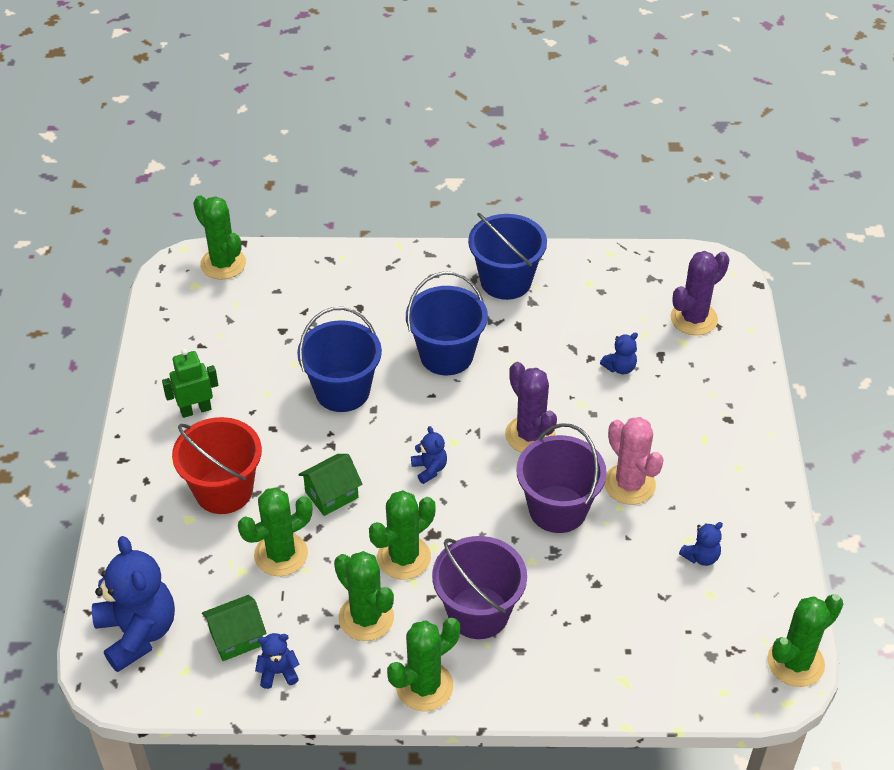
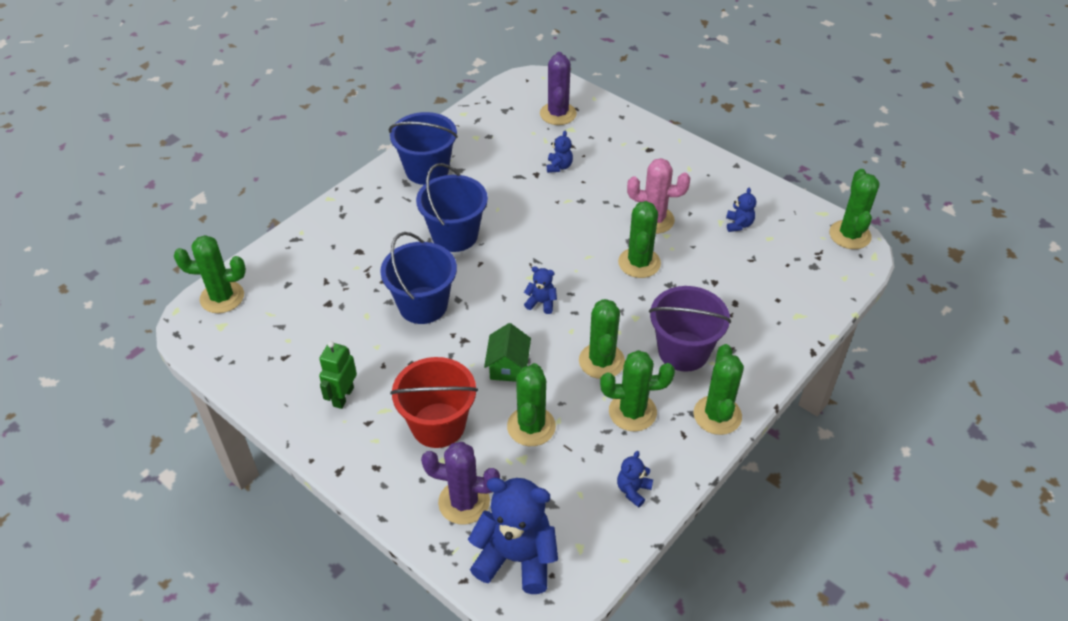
camera: 50 degrees left, 0 degrees up
green house [202,595,266,661] -> none
purple cactus [505,362,557,453] -> purple cactus moved to [421,442,500,525]
purple bucket [516,423,607,533] -> green cactus [618,201,661,278]

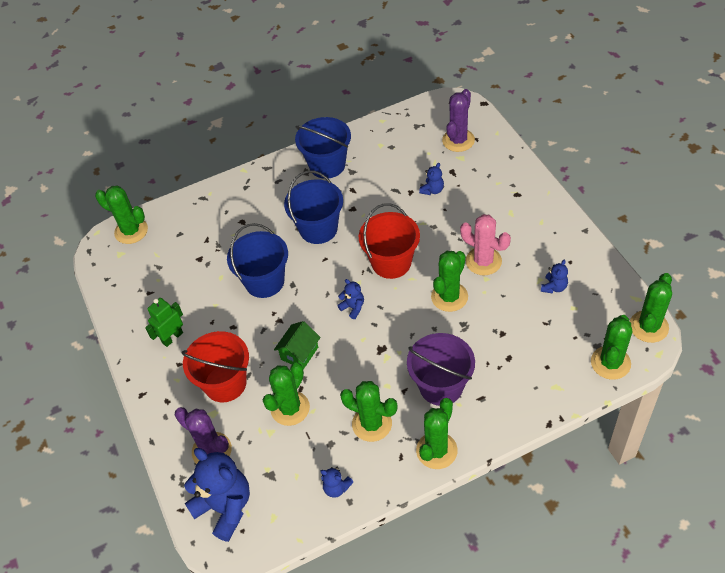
camera: 30 degrees right, 5 degrees up
green cactus [579,299,625,379] -> green cactus moved to [591,315,632,380]
blue teddy bear [617,451,653,508] -> blue teddy bear turned 120 degrees counterclockwise [320,467,353,498]
none -> red bucket [359,204,420,279]

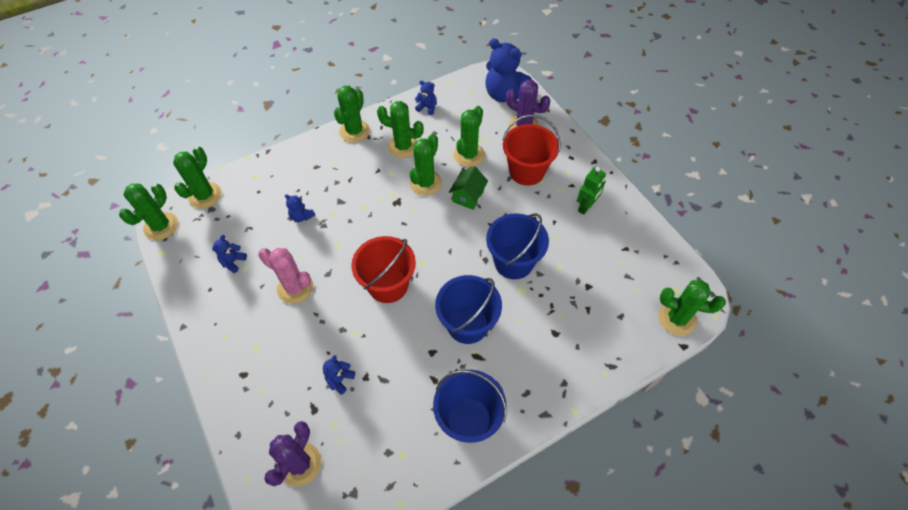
camera: 170 degrees right, 5 degrees up
blue teddy bear [337,279,364,319] -> blue teddy bear moved to [285,194,315,222]
purple bucket [407,333,475,406] -> none
green cactus [431,251,468,312] -> green cactus moved to [409,134,442,196]

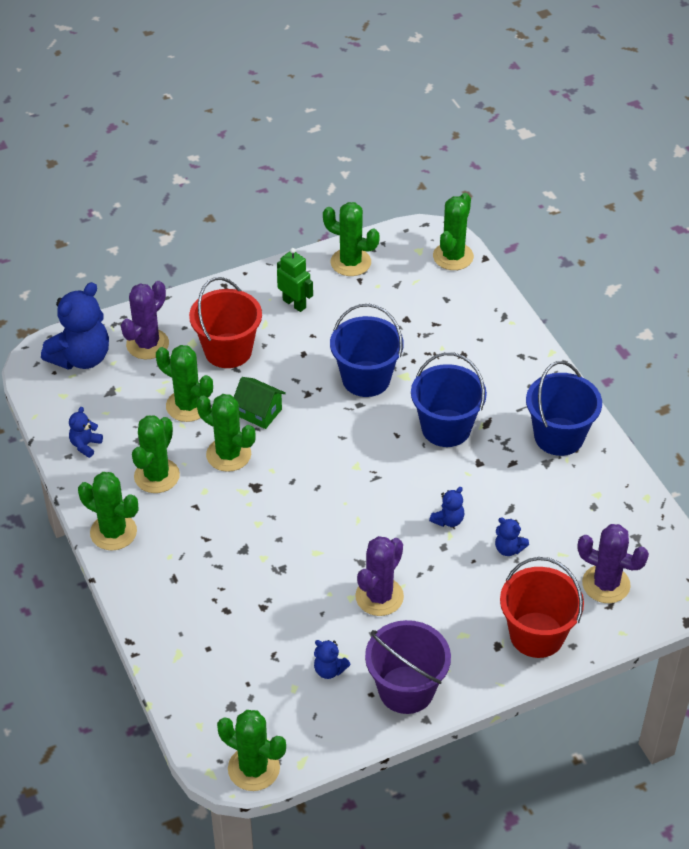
camera: 85 degrees left, 10 degrees down
green cactus [173,146,222,209] -> green cactus moved to [323,202,380,276]
pink cactus [258,248,313,304] -> purple cactus [355,536,404,616]
blue teddy bear [285,194,315,222] -> blue teddy bear moved to [429,487,465,527]
red bucket [351,236,416,303] -> red bucket moved to [500,557,584,658]
none -> purple bucket [365,620,451,714]

